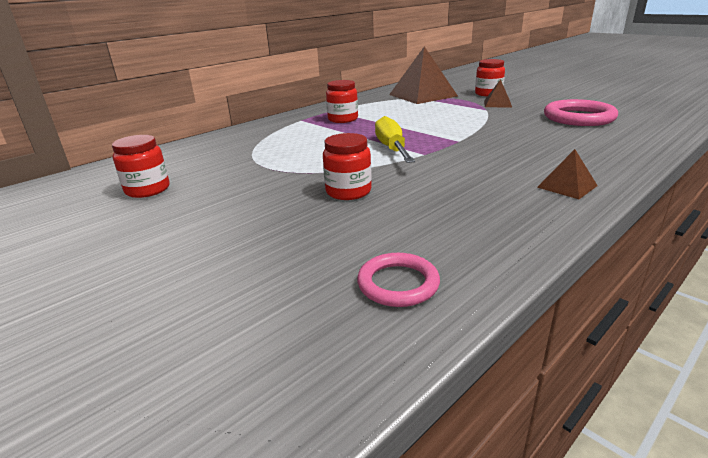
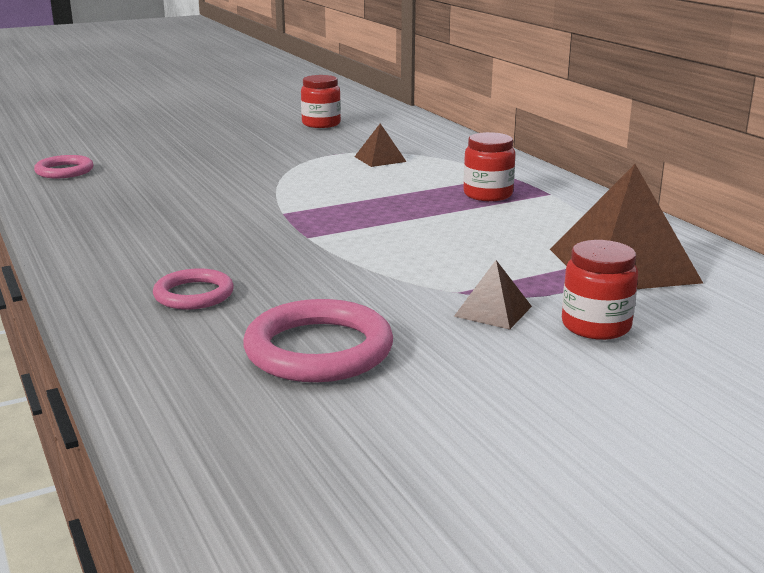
camera: 105 degrees right, 5 degrees down
red jar [323,133,372,200] -> none
yellow screwdriver [375,116,415,163] -> none
brown pyramid [537,149,598,199] -> brown pyramid moved to [354,123,407,167]
none -> pink ring [153,268,234,310]

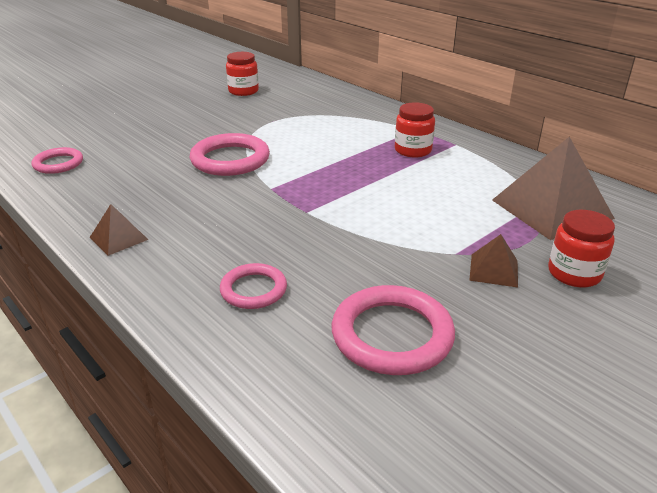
camera: 15 degrees left, 10 degrees up
brown pyramid [354,123,407,167] -> brown pyramid moved to [89,204,148,256]
none -> pink ring [190,133,270,176]

